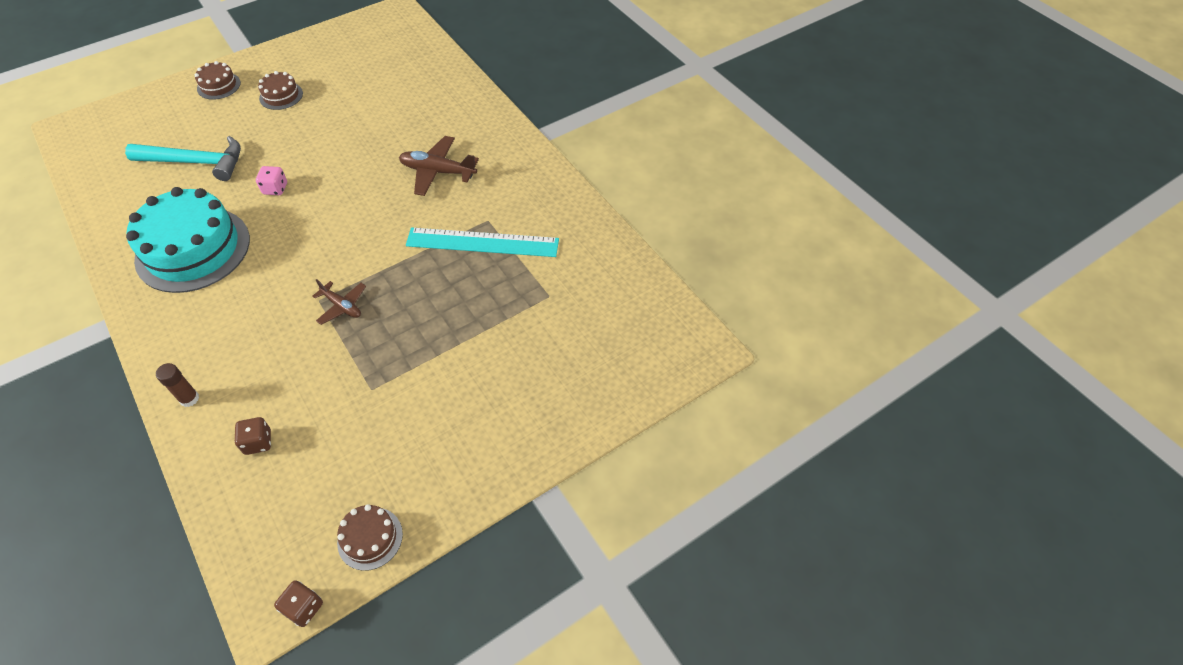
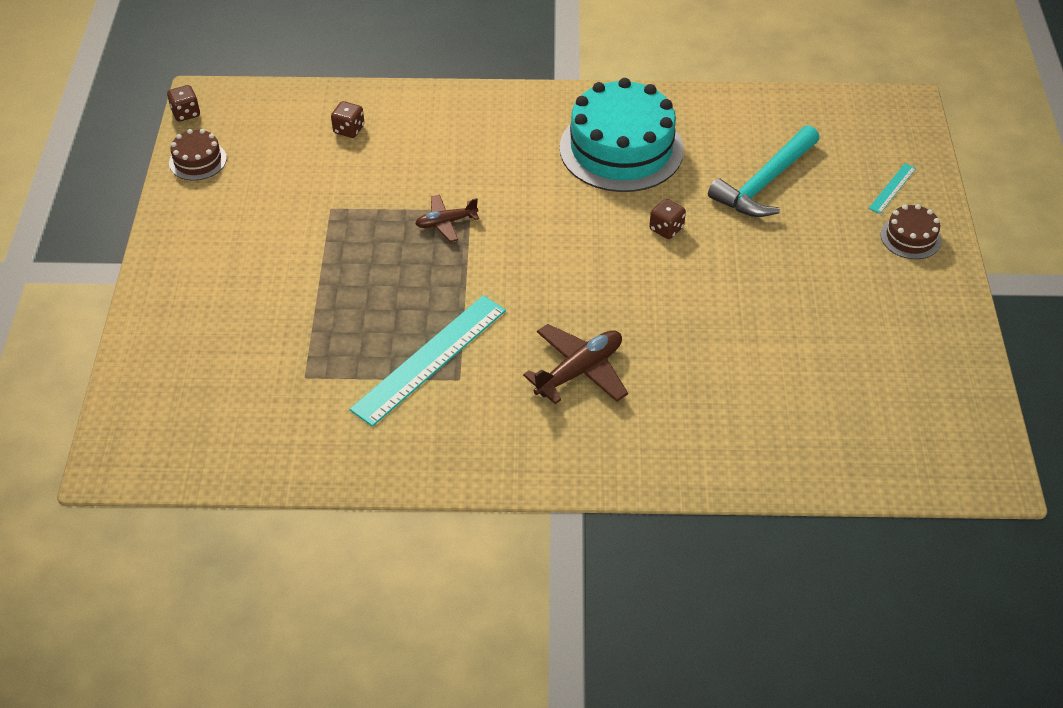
camera: 125 degrees right, 5 degrees down
brown glue stick [156,363,199,407] -> none
pink dice [256,166,287,195] -> brown dice [649,199,686,239]
brown cake [258,71,303,110] -> none
none -> turquoise ruler [869,163,916,214]

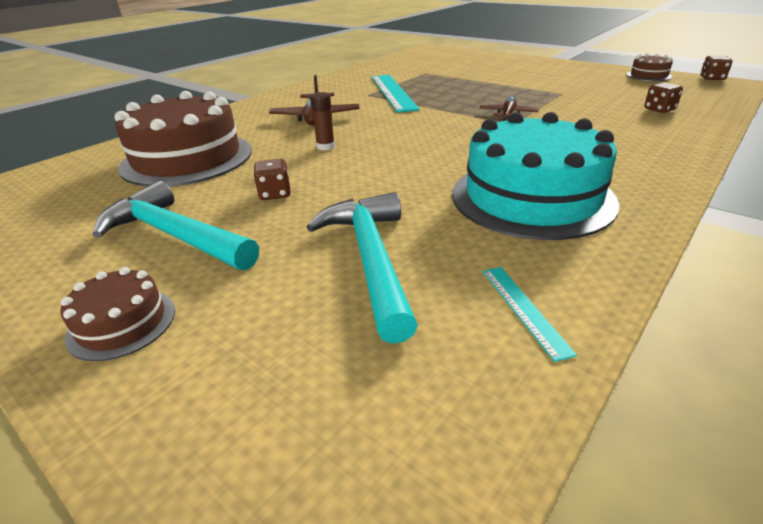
camera: 130 degrees right, 15 degrees down
brown dice [649,199,686,239] -> brown dice moved to [253,159,291,200]
turquoise ruler [869,163,916,214] -> turquoise ruler moved to [483,267,577,362]
none -> turquoise hammer [93,181,259,270]
none -> brown cake [115,91,252,187]
none -> brown glue stick [310,92,335,151]

